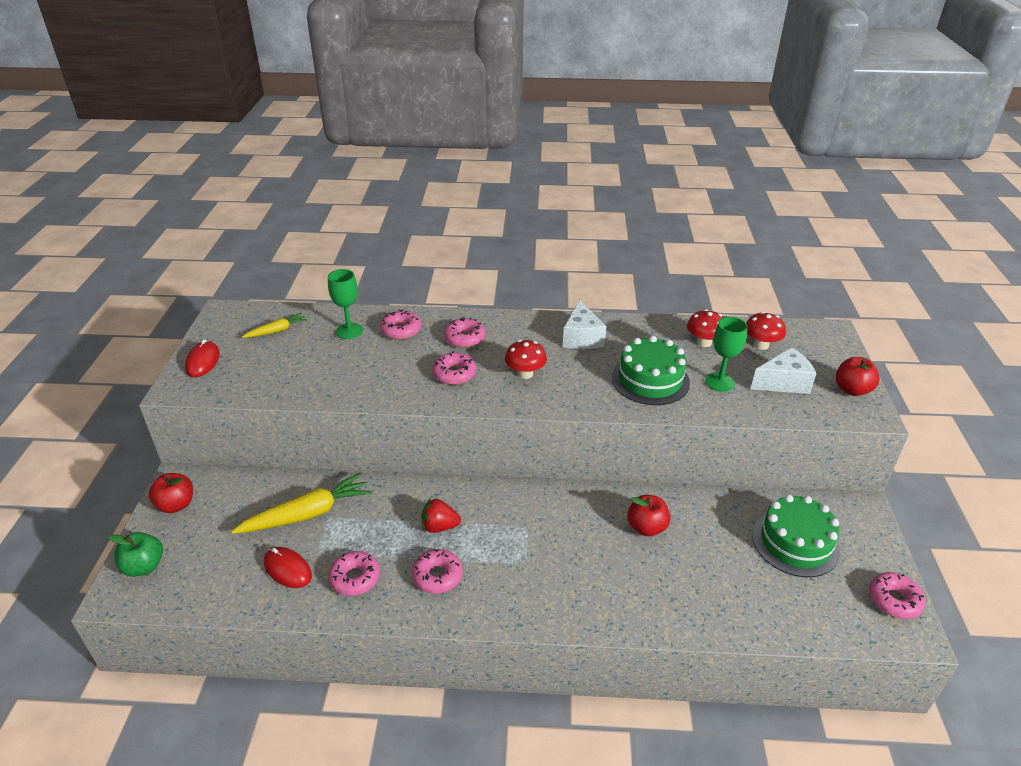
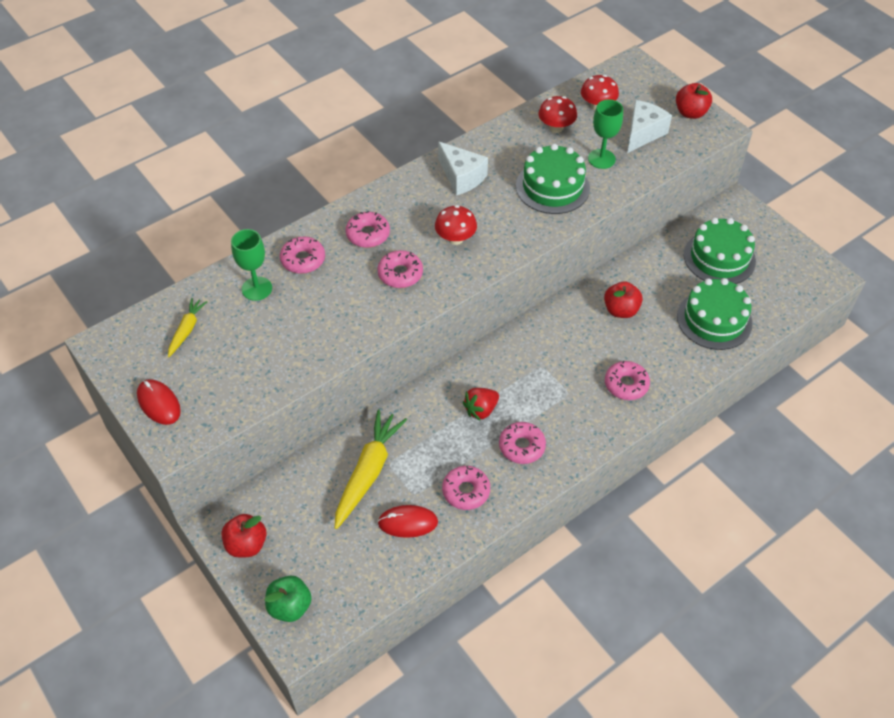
camera: 40 degrees left, 15 degrees up
pink donut [869,572,926,619] -> pink donut moved to [605,361,650,400]
none -> green cake [677,278,753,350]

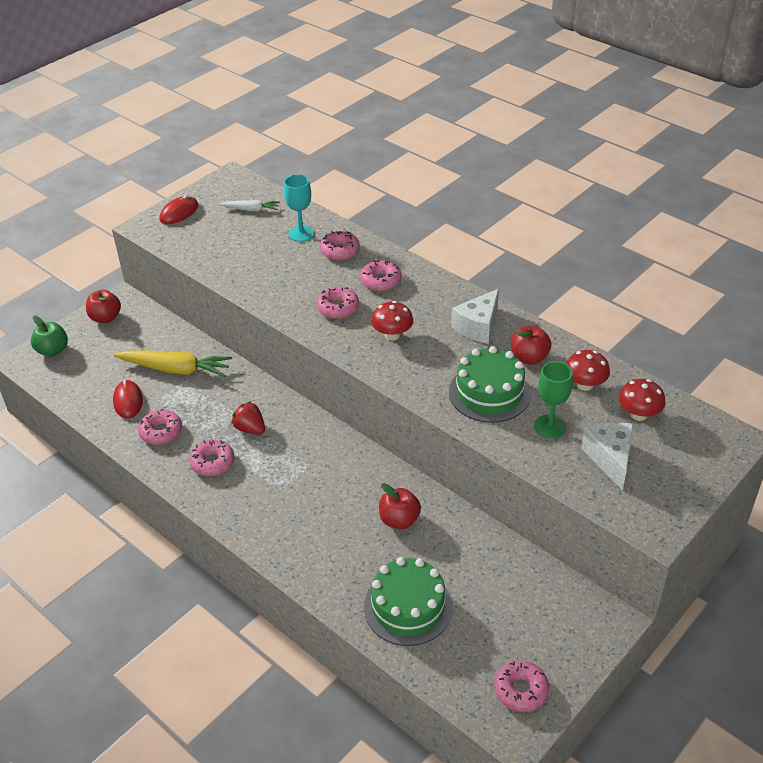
camera: 80 degrees right, 10 degrees down
yellow carrot [168,298,207,357] -> white carrot [219,200,280,211]
green goblet [231,229,272,301] -> turquoise goblet [284,175,314,242]
pink donut [605,361,650,400] -> pink donut moved to [494,660,549,712]
white cheese [627,100,672,153] -> white cheese turned 120 degrees counterclockwise [581,422,633,490]
red apple [676,83,712,119] -> red apple moved to [511,325,551,365]
green cake [684,218,756,284] -> none

